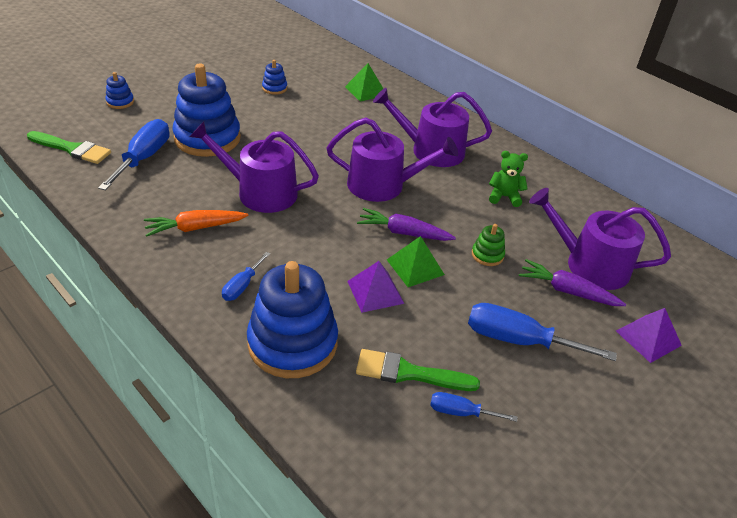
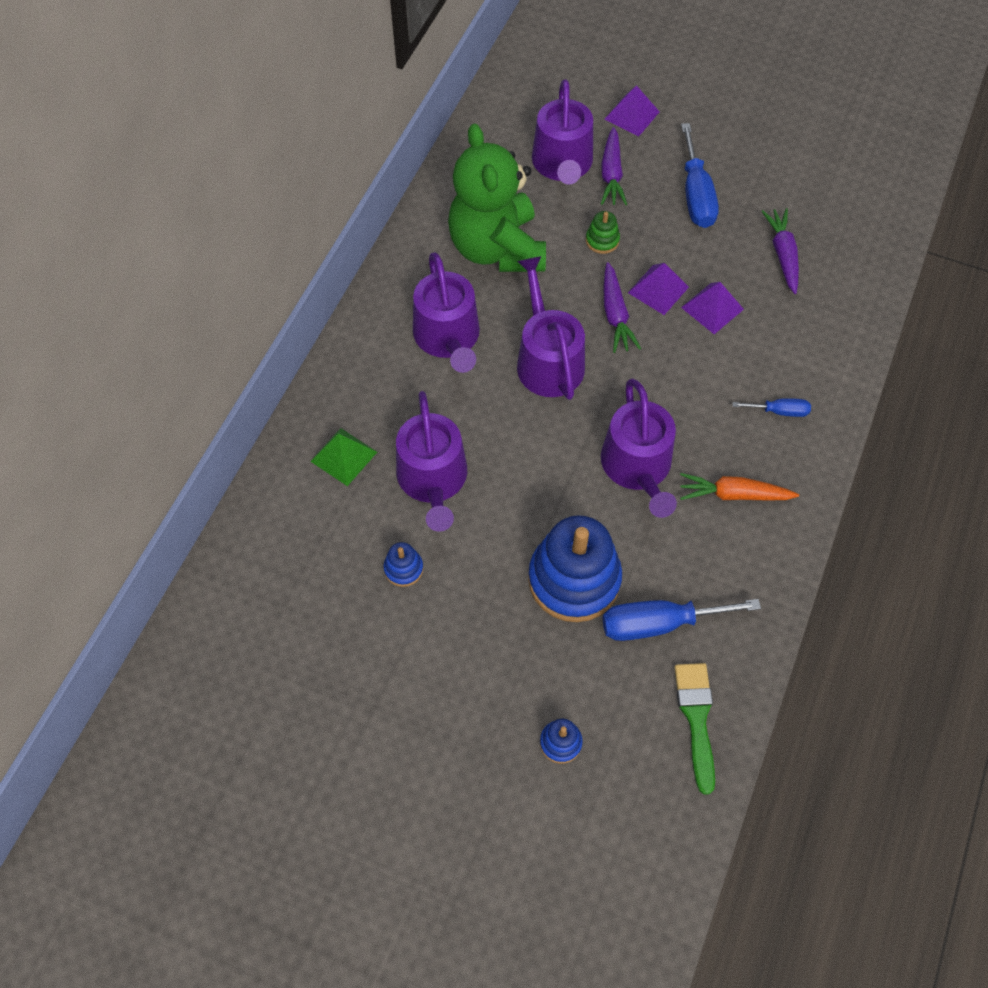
camera: 110 degrees left, 20 degrees up
orange carrot [144,210,248,237] -> orange carrot turned 135 degrees clockwise [680,473,799,500]
blue stacking toy [247,261,338,378] -> none
green brush [356,349,480,391] -> purple carrot [761,208,799,294]
green pyramid [387,236,445,287] -> purple pyramid [628,263,689,315]
blue screwdriver [430,392,517,422] -> none
green teddy bear [489,151,528,207] -> green teddy bear [448,124,546,272], size x2.47
none -> purple watering can [396,391,467,532]

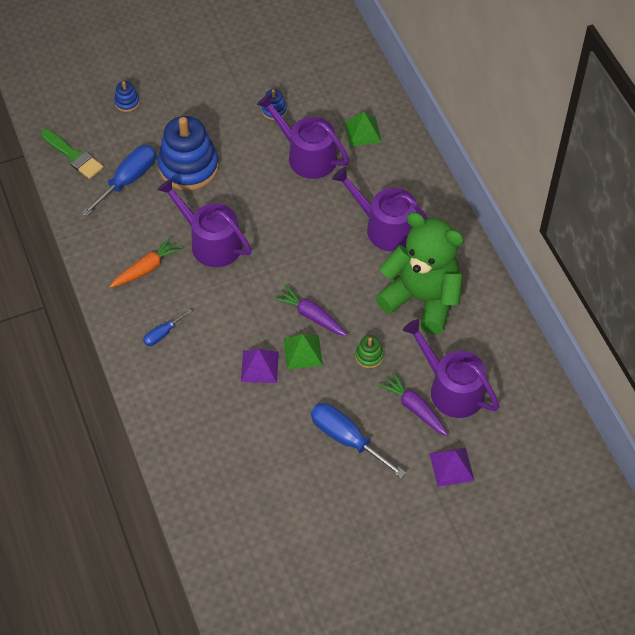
camera: 135 degrees right, 5 degrees down
purple watering can [517,256,585,400] -> none
purple pyramid [628,263,689,315] -> green pyramid [284,334,323,369]
purple carrot [761,208,799,294] -> none

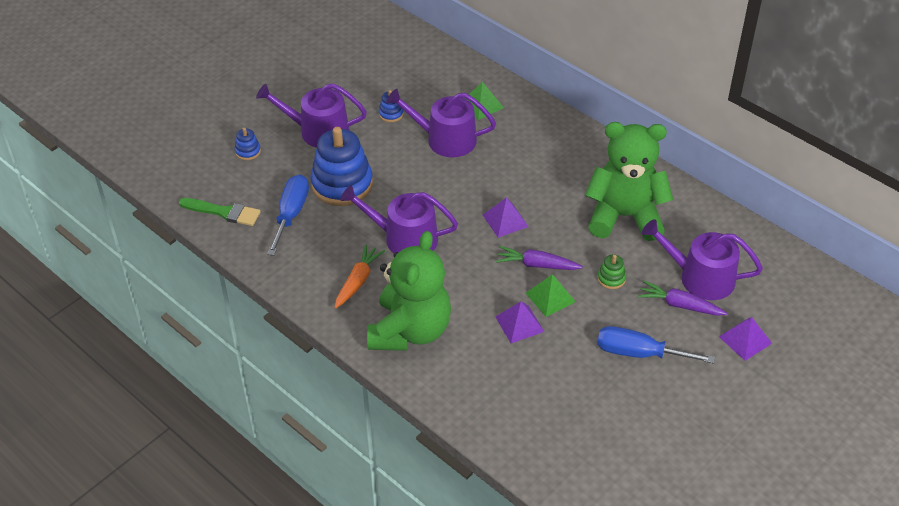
camera: 25 degrees left, 10 degrees down
blue screwdriver [143,309,192,346] -> green teddy bear [367,231,451,351]
purple watering can [332,167,428,252] -> purple watering can moved to [256,83,367,148]
none -> purple pyramid [483,197,529,238]

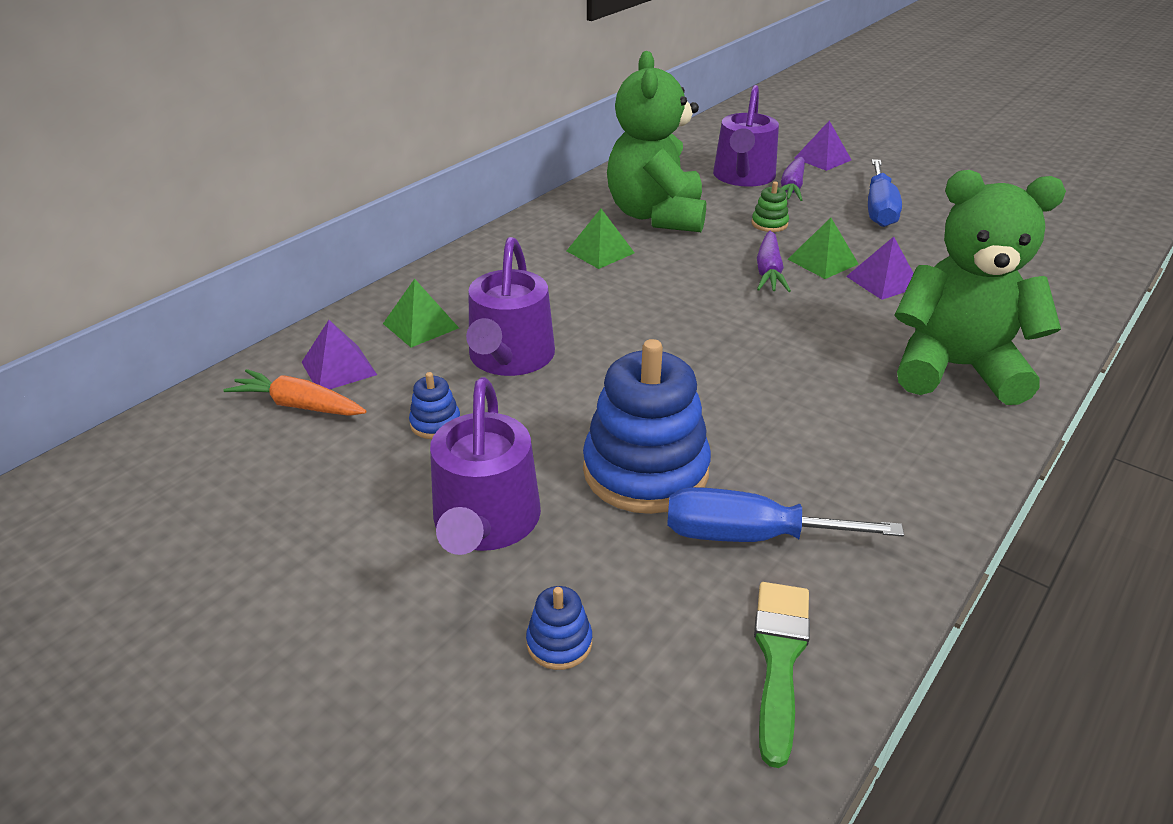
camera: 95 degrees left, 10 degrees down
orange carrot [334,244,385,308] -> orange carrot moved to [224,369,366,416]
purple watering can [340,185,458,253] -> none
purple pyramid [483,197,529,238] -> purple pyramid moved to [302,320,377,389]
none -> green pyramid [567,209,635,269]

